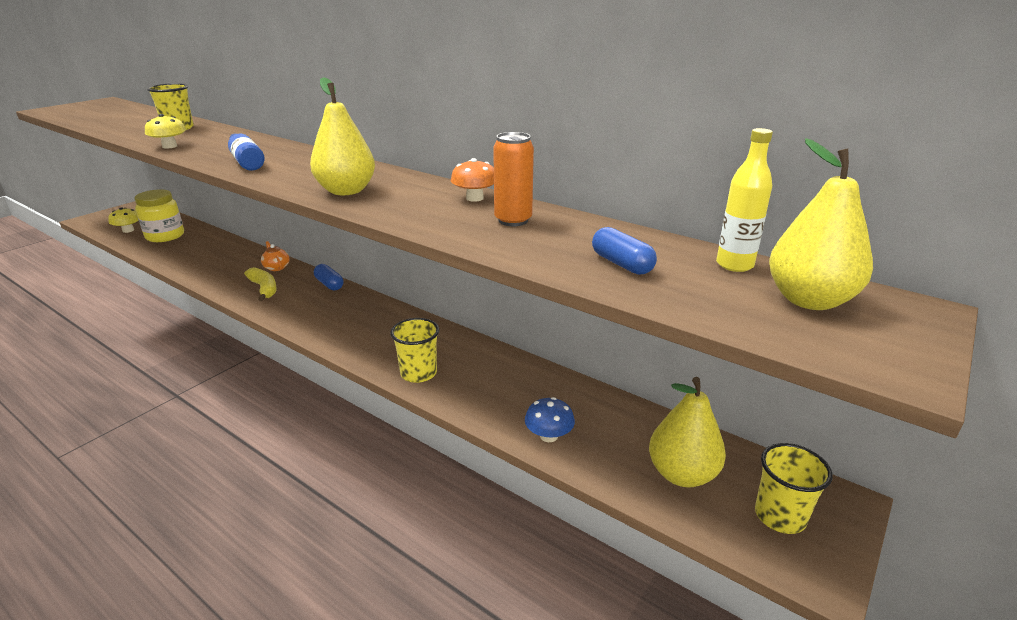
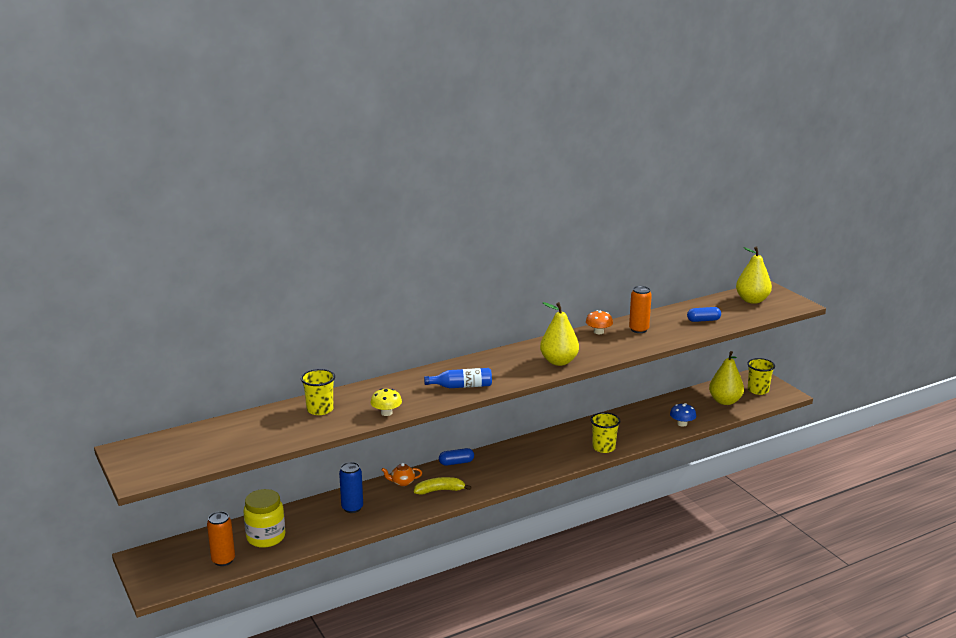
camera: 65 degrees left, 5 degrees down
yellow mushroom [108,207,139,233] -> orange can [207,511,235,566]
yellow bottle [716,128,773,272] -> none
none -> blue can [339,462,363,513]

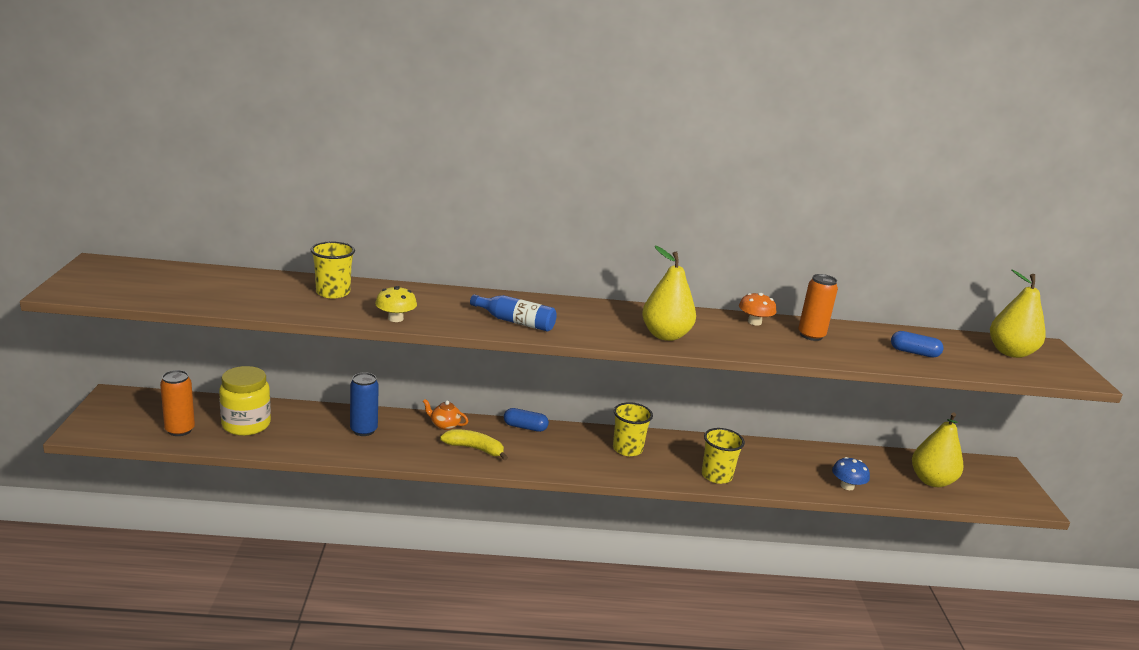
camera: 25 degrees right, 0 degrees up
yellow cup [747,358,775,395] -> yellow cup moved to [613,402,653,456]

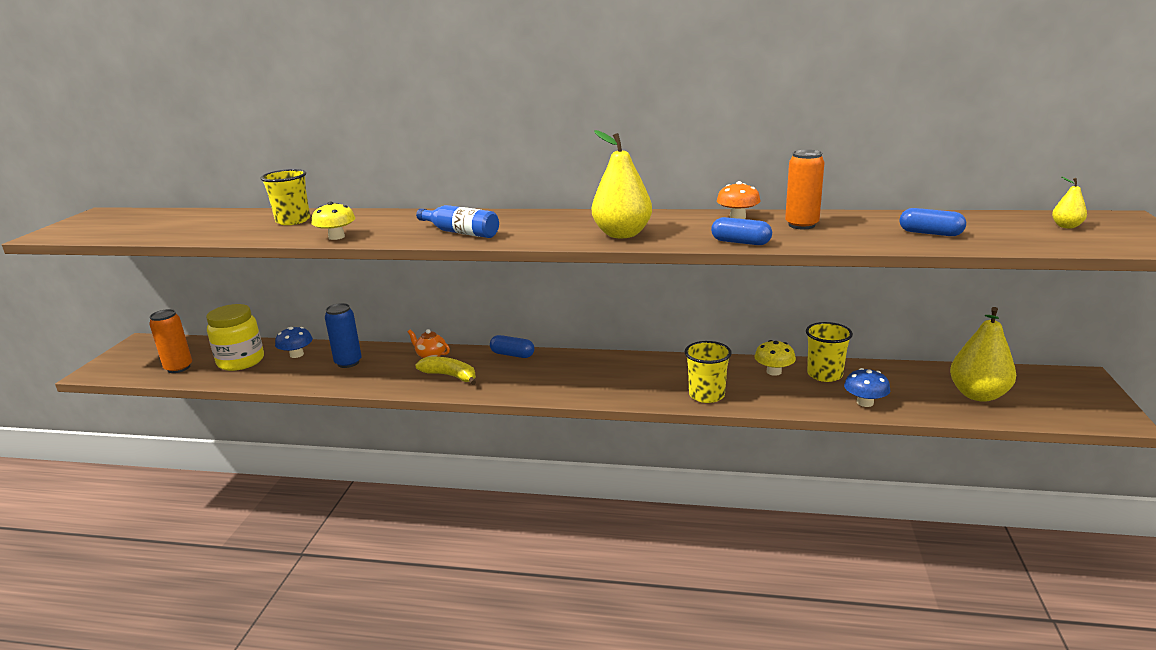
camera: 15 degrees right, 0 degrees up
yellow cup [613,402,653,456] -> yellow cup moved to [806,322,853,382]
yellow pear [990,270,1046,358] -> yellow pear [1052,177,1087,228], size x0.47
none -> blue mushroom [275,327,313,358]
none -> blue capsule [711,217,772,245]
none -> yellow mushroom [754,340,796,376]

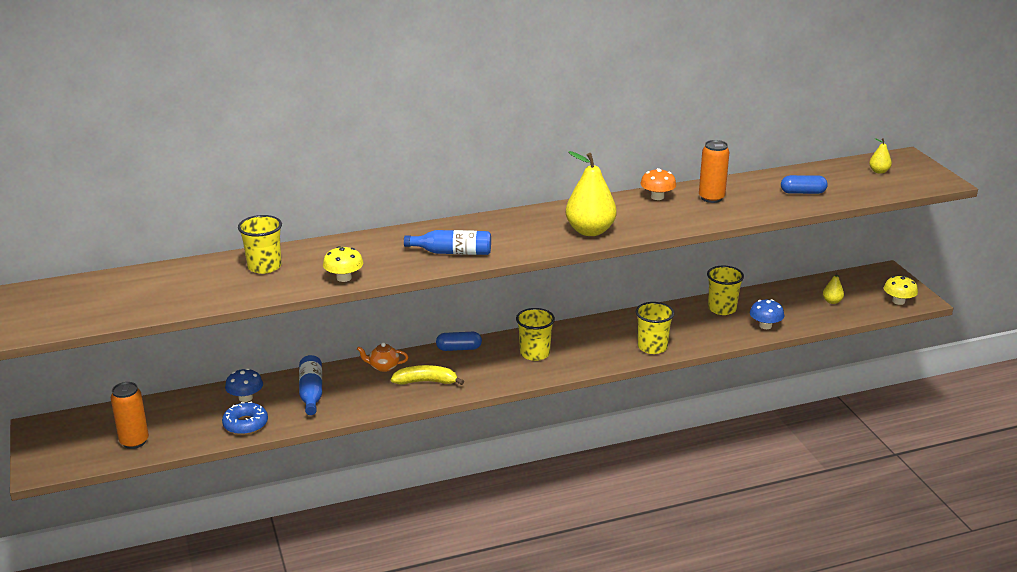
camera: 30 degrees left, 5 degrees up
yellow jar [206,304,264,371] -> none
blue can [325,303,362,368] -> blue bottle [299,355,322,415]
blue capsule [711,217,772,245] -> none
yellow mushroom [754,340,796,376] -> yellow mushroom moved to [884,276,918,305]
yellow pear [950,307,1016,402] -> yellow pear [823,272,844,304], size x0.47
none -> blue donut [222,401,268,435]
none -> yellow cup [516,308,555,361]

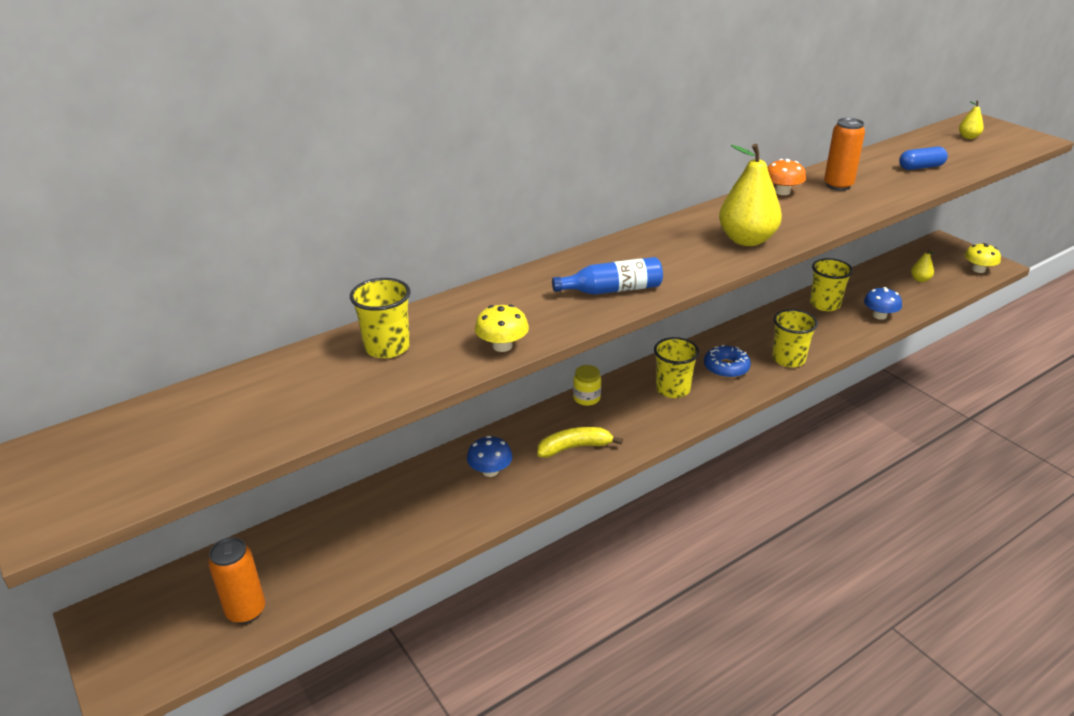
camera: 15 degrees left, 5 degrees up
blue donut [222,401,268,435] -> blue donut moved to [704,344,751,378]
blue mushroom [225,368,263,402] -> blue mushroom moved to [467,436,512,477]
blue bottle [299,355,322,415] -> none
orange teapot [357,342,408,372] -> none
blue capsule [436,332,482,351] -> yellow jar [573,365,601,406]

